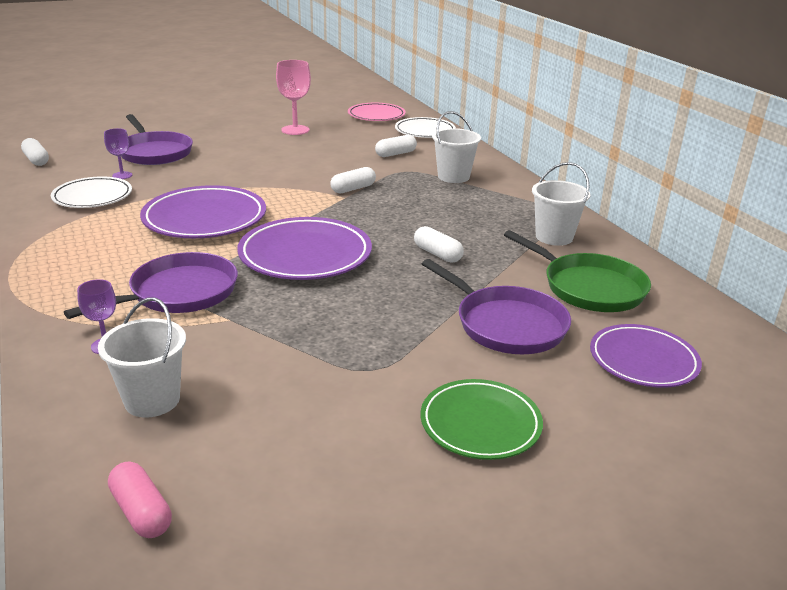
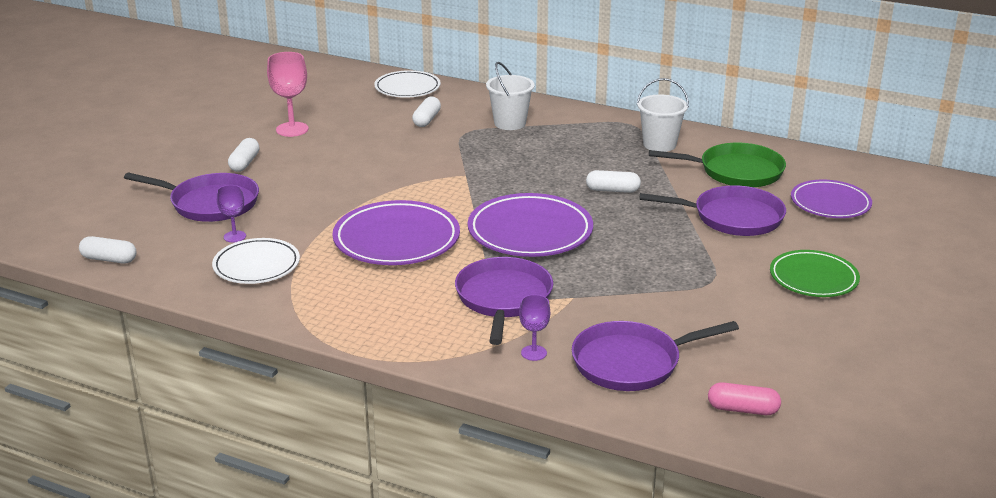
camera: 40 degrees left, 0 degrees up
white bucket [98,297,186,417] -> purple pan [572,321,739,391]
white capsule [330,167,376,194] -> white capsule moved to [228,138,260,172]
pink plate [348,103,406,121] -> none

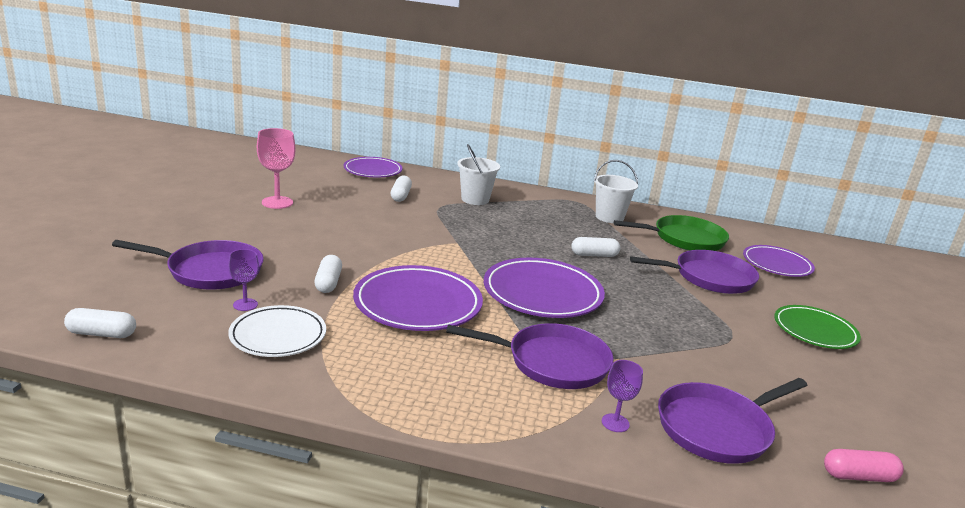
camera: 15 degrees left, 5 degrees down
white capsule [228,138,260,172] -> white capsule moved to [314,255,342,293]
white plate [374,70,441,98] -> purple plate [344,157,403,177]
purple pan [455,257,553,345] -> purple pan turned 105 degrees clockwise [446,323,614,389]

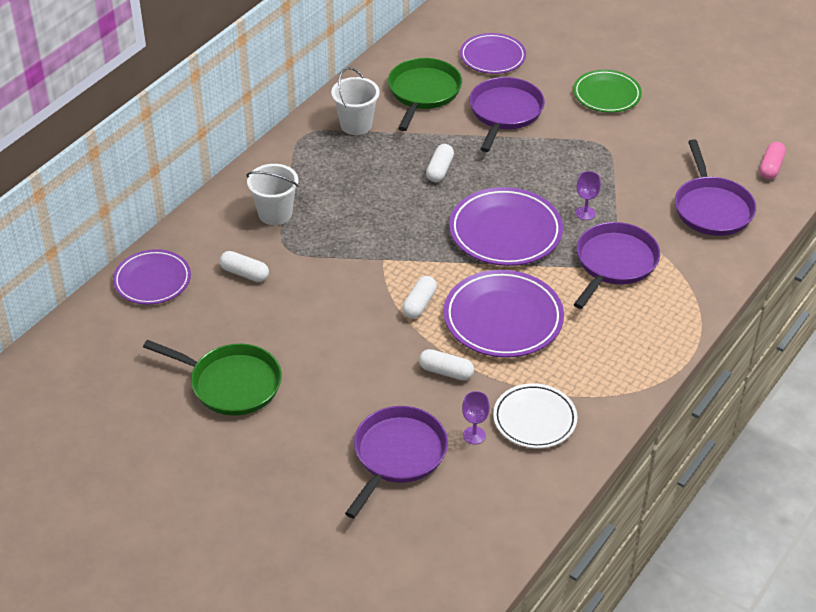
camera: 65 degrees left, 20 degrees up
white capsule [64,308,136,338] -> white capsule moved to [402,276,437,319]
pink goblet [257,128,295,209] -> green pan [143,340,282,416]
purple goblet [602,360,643,432] -> purple goblet moved to [576,171,601,220]

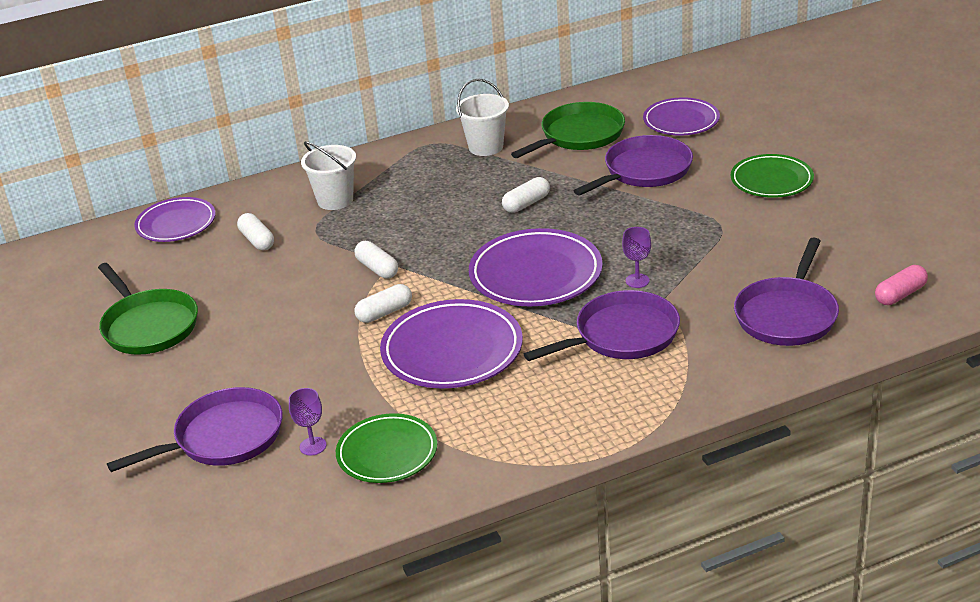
camera: 35 degrees right, 10 degrees down
white capsule [419,349,474,380] -> white capsule moved to [354,241,398,279]
white plate [493,383,578,449] -> green plate [336,413,437,483]

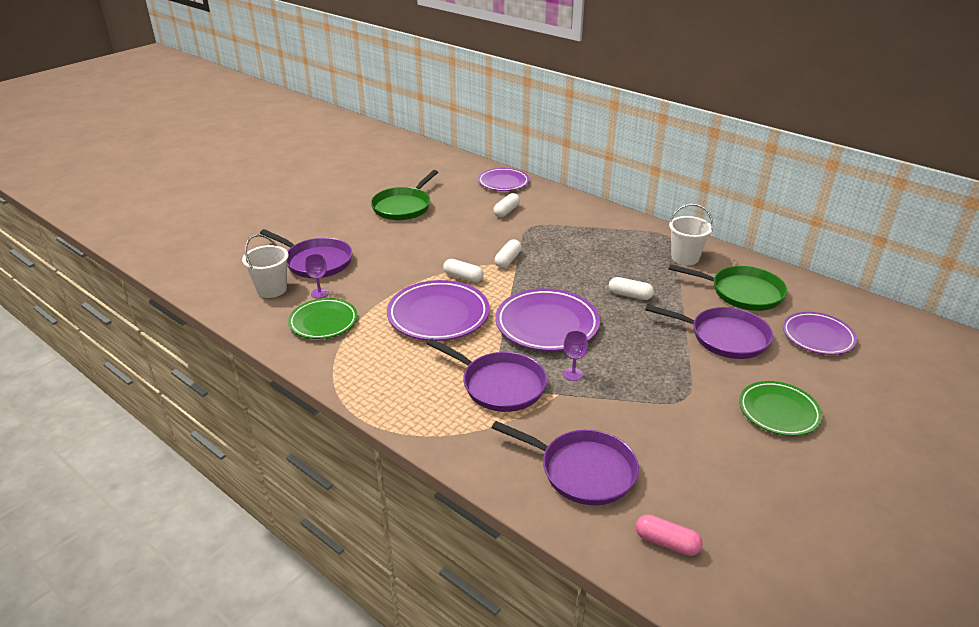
camera: 60 degrees right, 0 degrees up
white bucket [301,141,356,210] -> white bucket moved to [242,234,289,298]
purple pan [734,237,839,346] -> purple pan turned 150 degrees counterclockwise [492,421,639,505]

